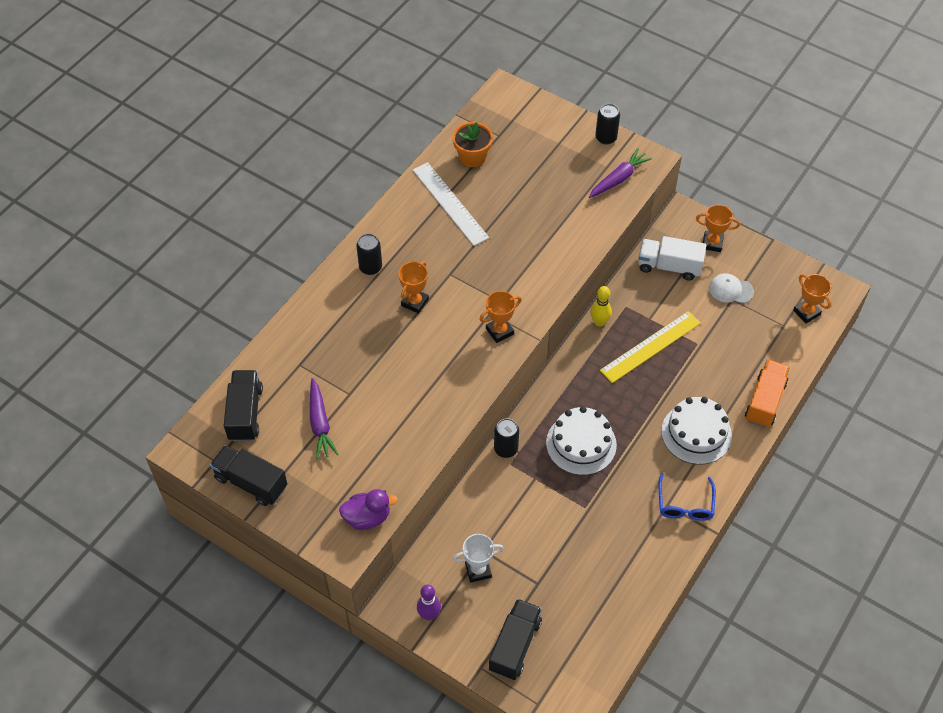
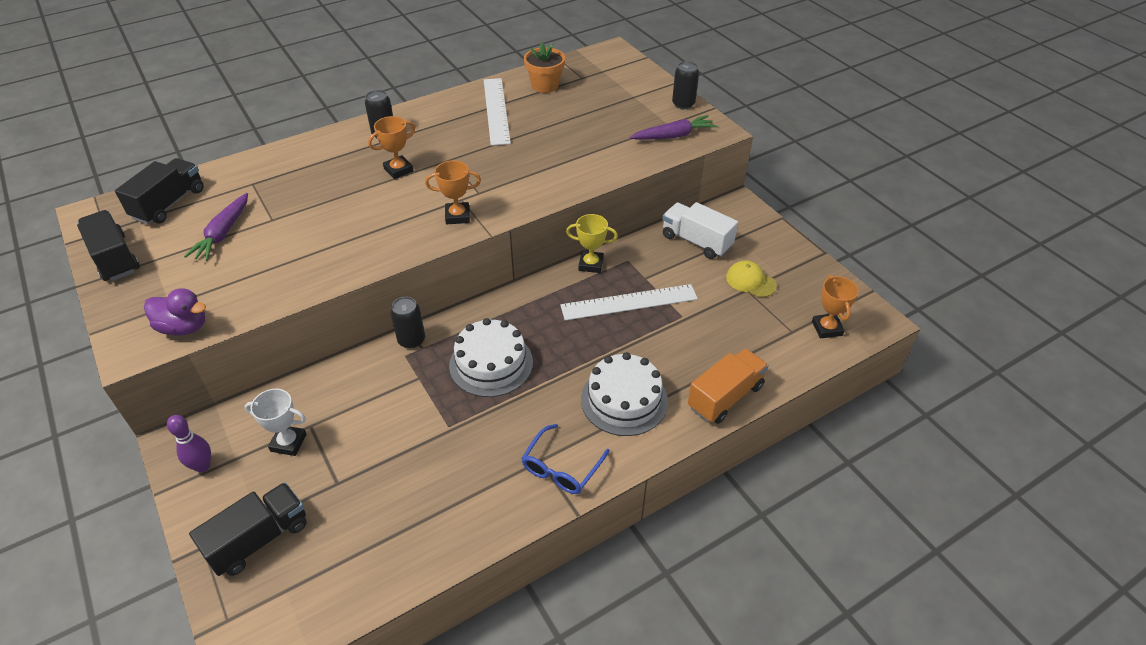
camera: 25 degrees right, 10 degrees down
yellow bowling pin [590,286,612,327] -> yellow trophy [566,214,618,273]
yellow ruler [600,311,701,383] -> white ruler [560,284,698,321]
orange trophy [696,205,740,252] -> none
white cap [709,273,754,303] -> yellow cap [726,260,777,297]

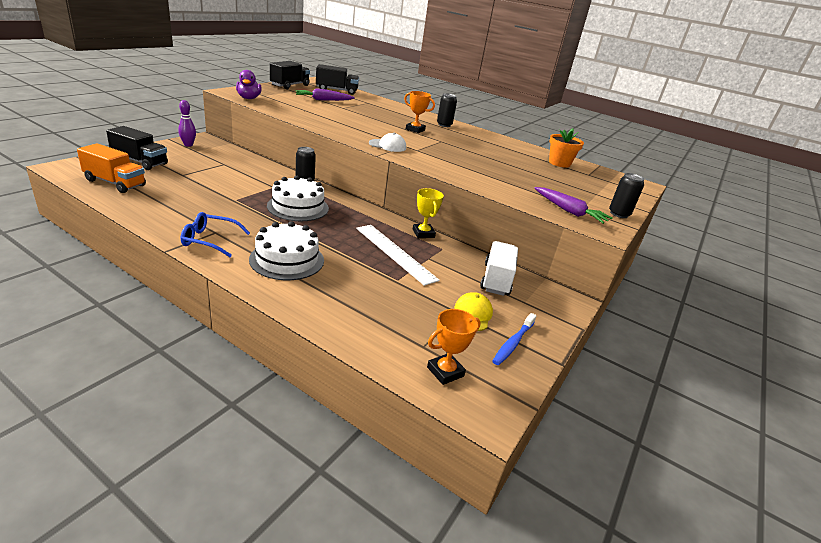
camera: 60 degrees right, 15 degrees down
white trophy [245,388,307,456] -> none
orange trophy [425,161,481,224] -> white cap [369,133,406,152]
white ruler [484,78,511,146] -> none
orange truck [688,349,769,424] -> orange truck moved to [77,143,146,193]
none -> blue toothbrush [493,313,537,365]

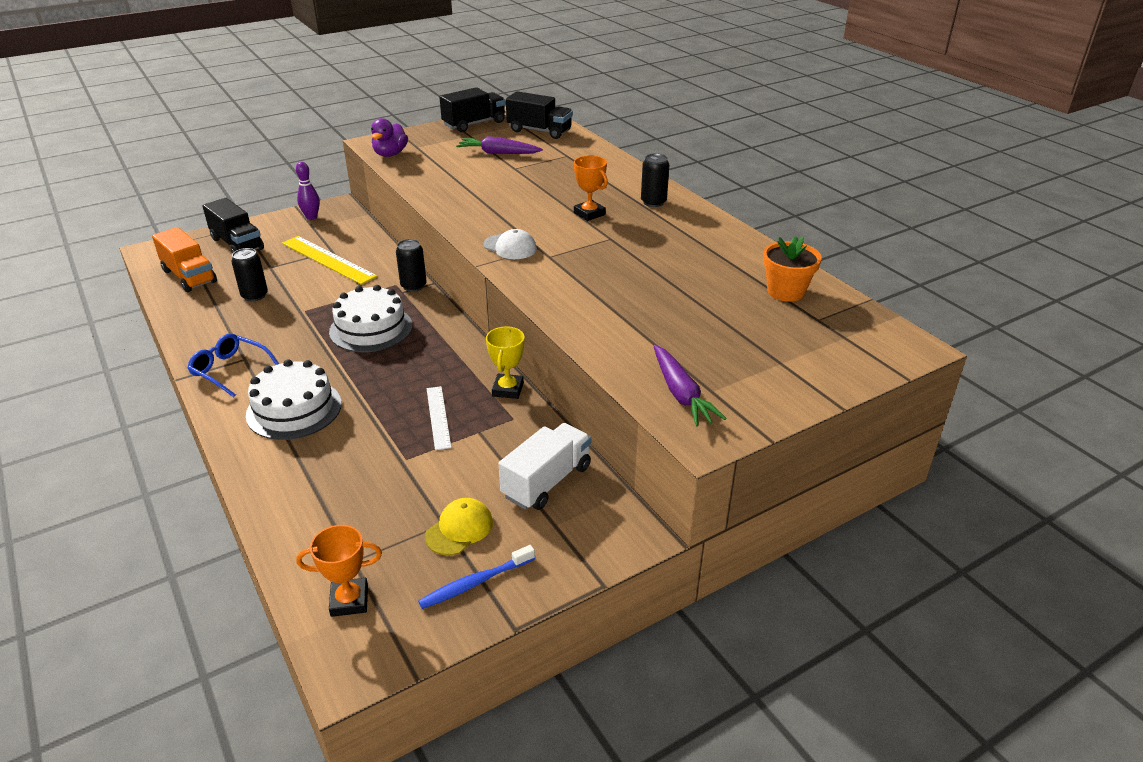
camera: 30 degrees right, 5 degrees up
white ruler [356,225,440,286] -> white ruler [427,386,452,450], size x0.60
black can [609,173,645,218] -> black can moved to [231,248,268,301]
none -> yellow ruler [282,236,378,285]

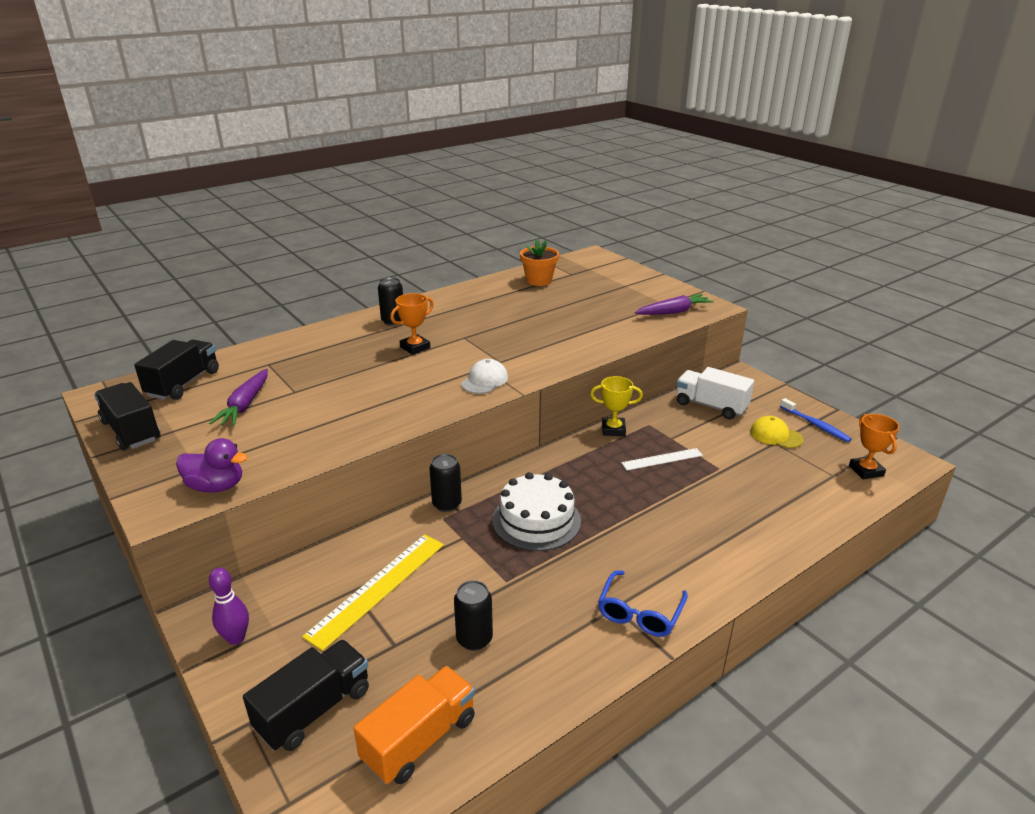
camera: 95 degrees left, 5 degrees down
white cake [246,359,342,440] -> none

